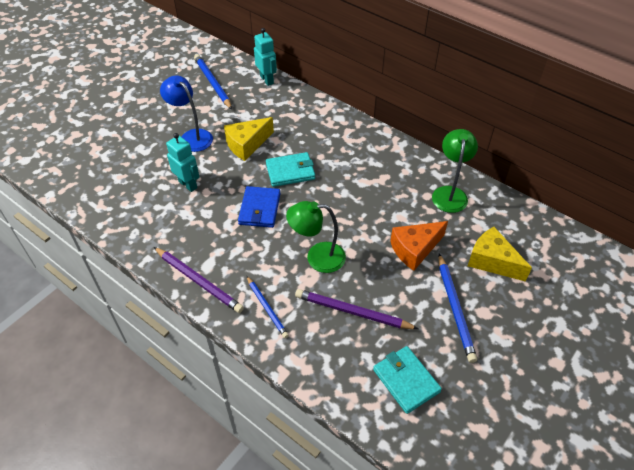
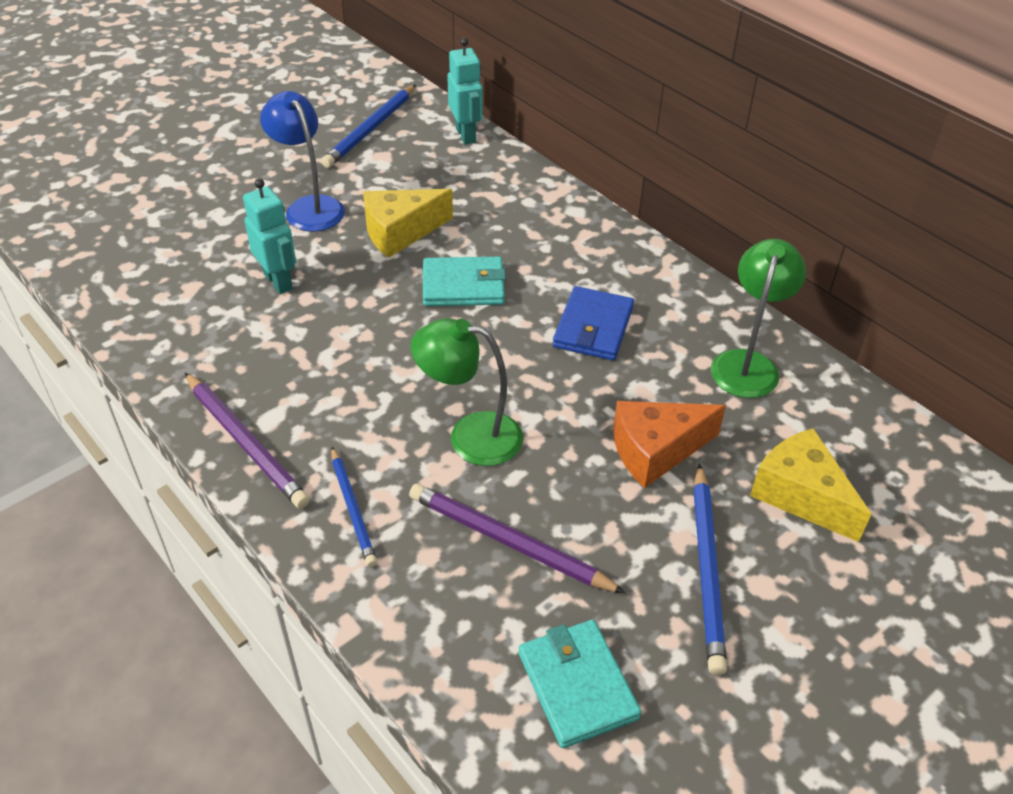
camera: 10 degrees right, 5 degrees down
blue pencil [194,54,232,109] -> blue pencil turned 135 degrees counterclockwise [321,85,416,168]
blue wallet [238,186,281,228] -> blue wallet moved to [553,286,634,360]

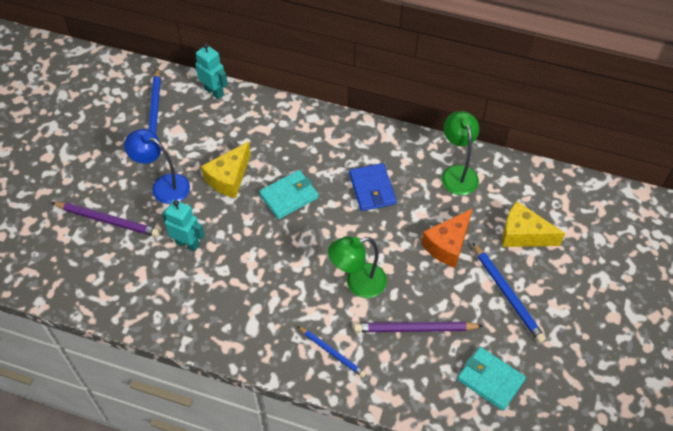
camera: 30 degrees left, 10 degrees up
purple pencil [185,373,310,509] -> purple pencil moved to [51,202,160,237]

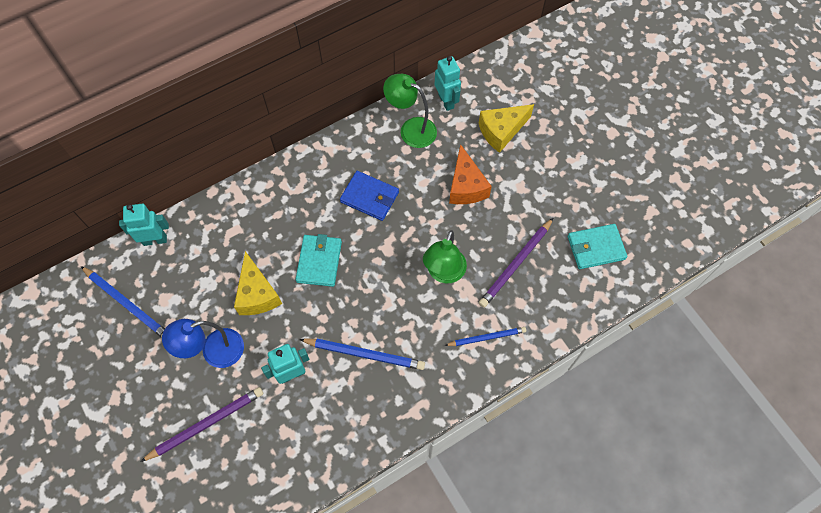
camera: 50 degrees left, 10 degrees up
blue pencil [472,242,546,343] -> blue pencil moved to [299,339,425,370]
none -> turquoise robot [434,56,461,111]

